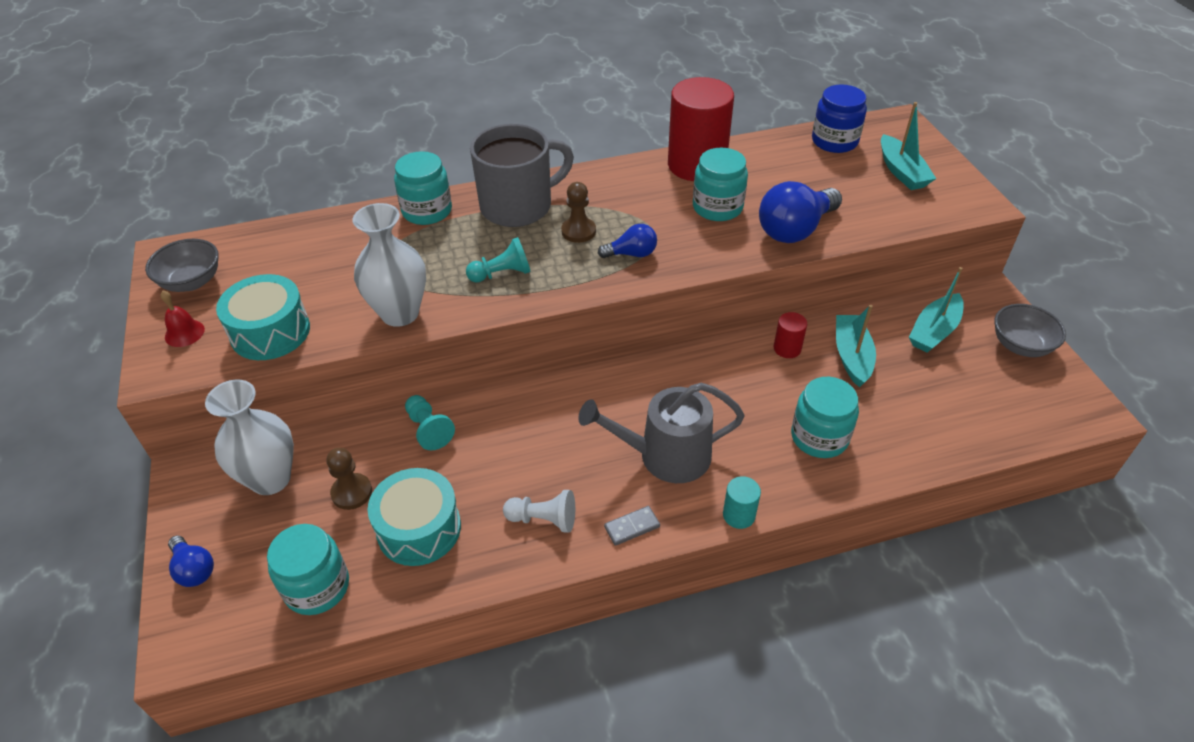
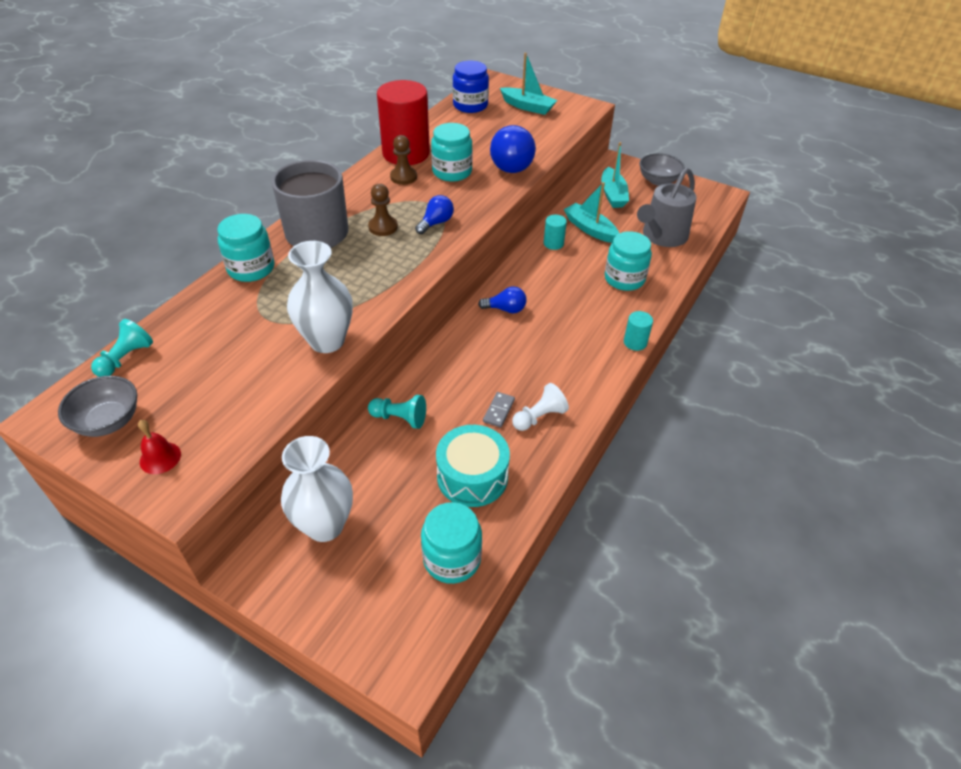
camera: 45 degrees left, 0 degrees up
blue light bulb [168,535,214,587] -> blue light bulb moved to [478,286,527,313]
turquoise drum [216,274,310,360] -> none
brown pawn [326,448,372,510] -> brown pawn moved to [390,135,417,185]
turquoise pawn [466,237,531,282] -> turquoise pawn moved to [91,319,153,377]
grey watering can [578,383,745,483] -> grey watering can moved to [637,168,697,247]
grey domino [604,506,660,546] -> grey domino moved to [483,392,515,427]
red cylinder [774,312,807,358] -> turquoise cylinder [544,215,567,250]

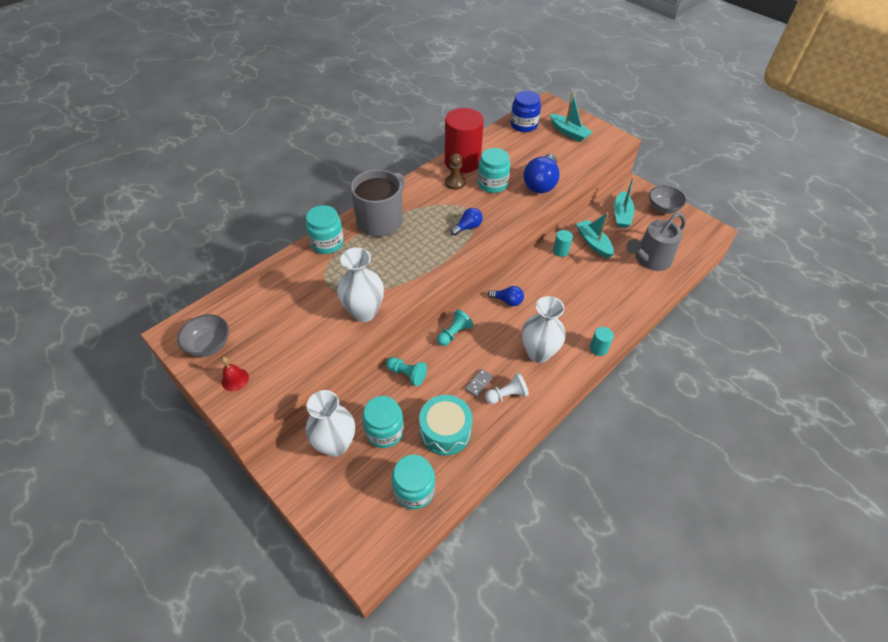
camera: 15 degrees right, 5 degrees up
turquoise pawn [91,319,153,377] -> turquoise pawn moved to [437,309,473,346]
brown pawn [368,184,398,236] -> none
turquoise jar [605,231,652,291] -> turquoise jar moved to [362,396,404,448]
none -> white vase [522,296,566,363]

